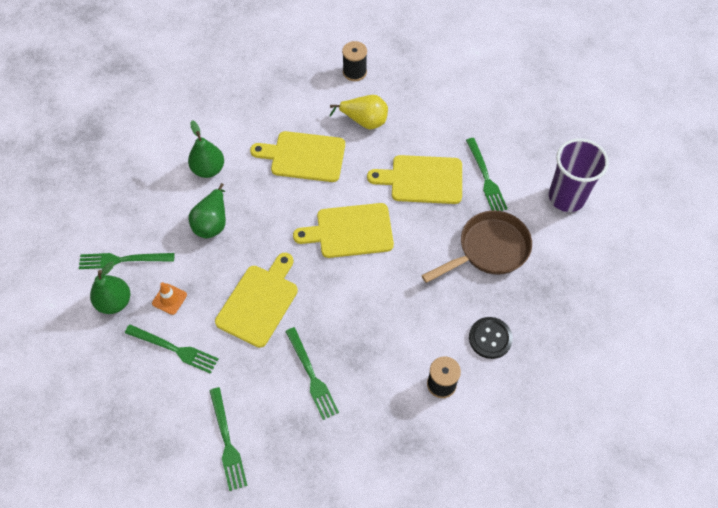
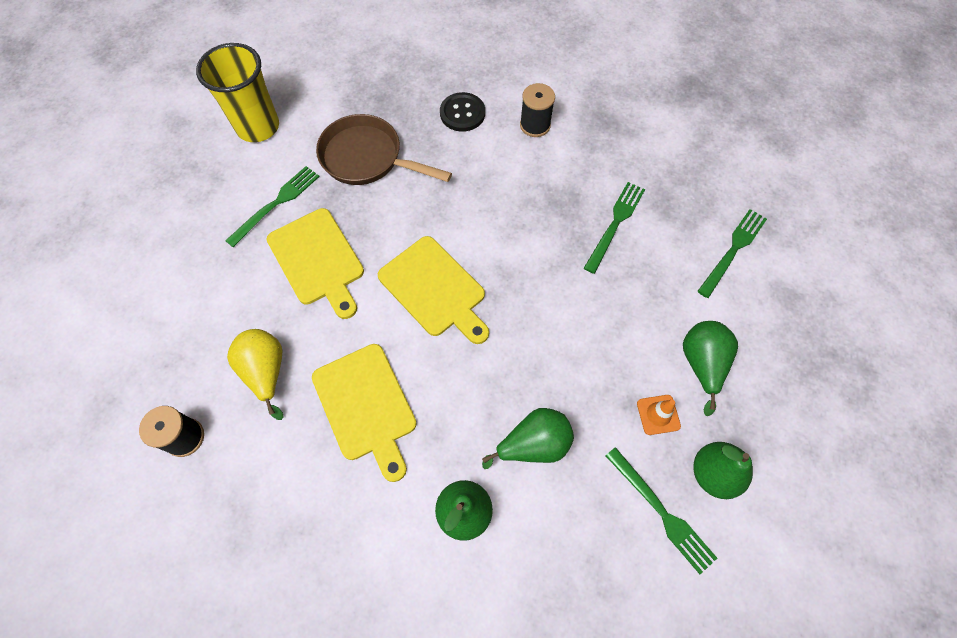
camera: 125 degrees left, 5 degrees up
green fork [125,325,218,374] -> green pear [683,321,738,416]
yellow cutting board [215,253,298,348] -> none
purple cup [549,138,609,212] -> yellow cup [196,43,279,142]

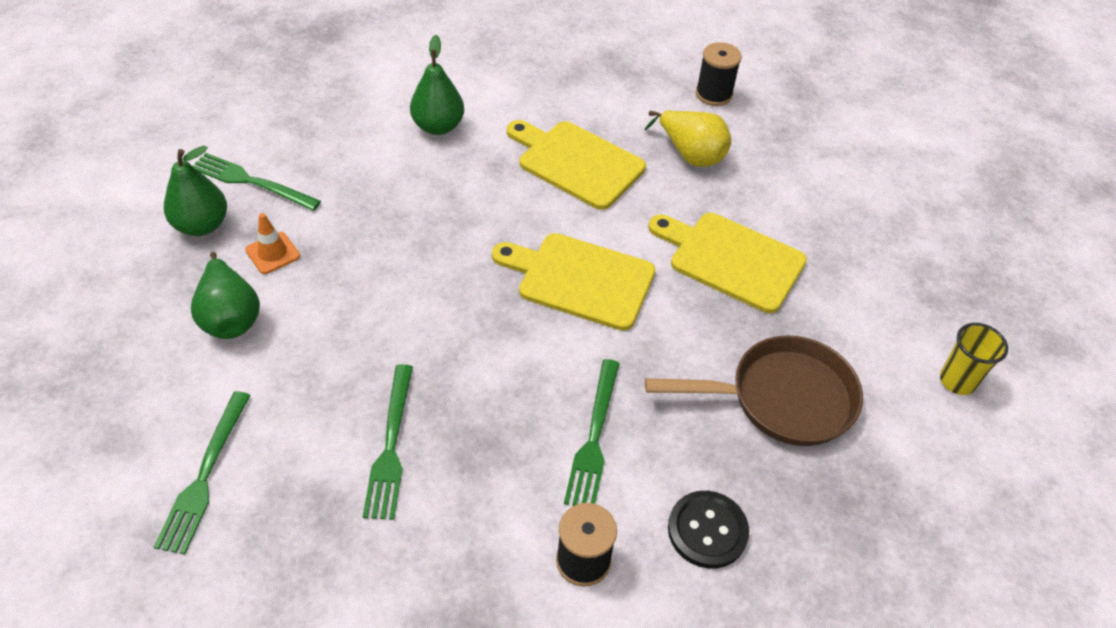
camera: 150 degrees right, 15 degrees down
yellow cup [196,43,279,142] -> yellow cup [940,323,1008,395], size x0.55
green fork [225,166,320,247] -> green fork moved to [564,359,620,506]
green pear [482,408,574,469] -> none

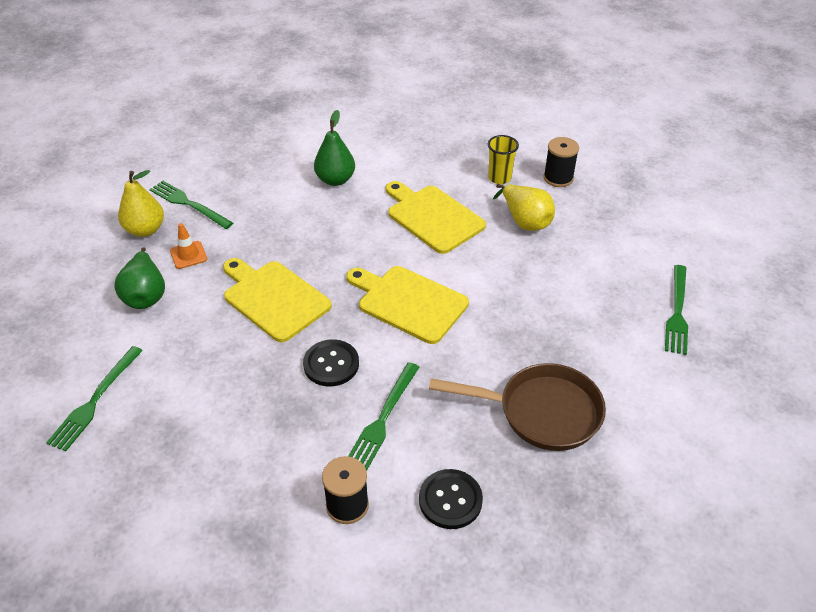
camera: 15 degrees right, 5 degrees down
green pear [164,146,227,236] -> yellow pear [118,170,164,237]
green fork [363,364,413,520] -> green fork moved to [665,265,688,355]
yellow cutting board [648,213,807,313] -> yellow cutting board moved to [223,258,332,342]
yellow cup [940,323,1008,395] -> yellow cup moved to [488,135,519,184]
none -> black button [303,339,359,387]

